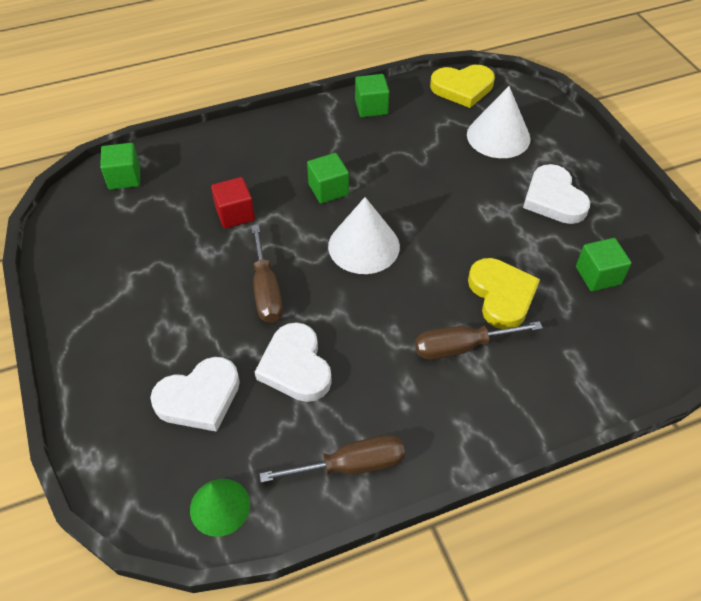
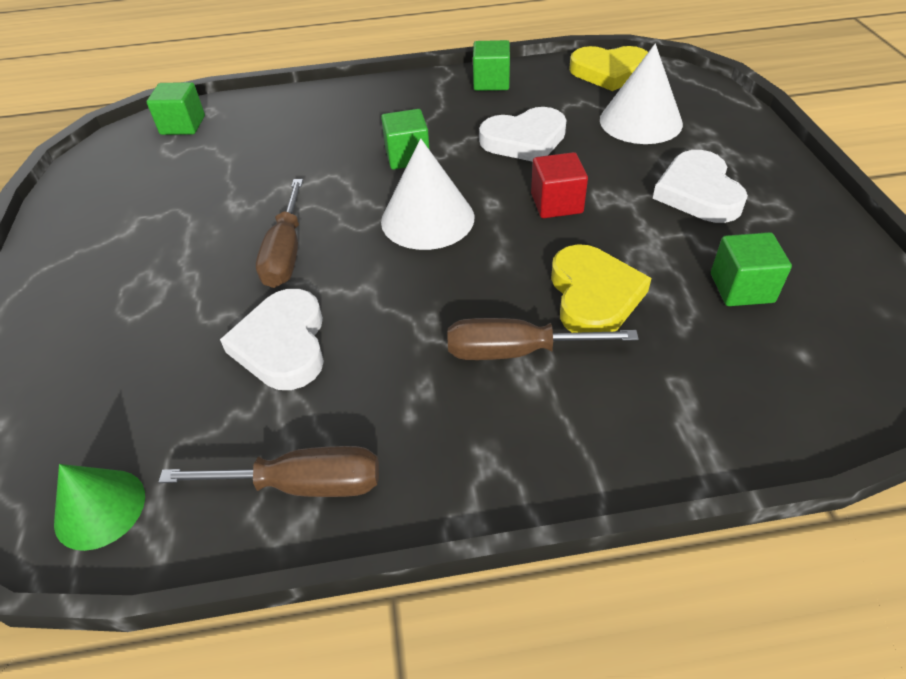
camera: 15 degrees right, 5 degrees down
white heart [150,357,240,432] -> white heart moved to [479,107,566,162]
red cube [211,177,255,229] -> red cube moved to [531,152,588,218]

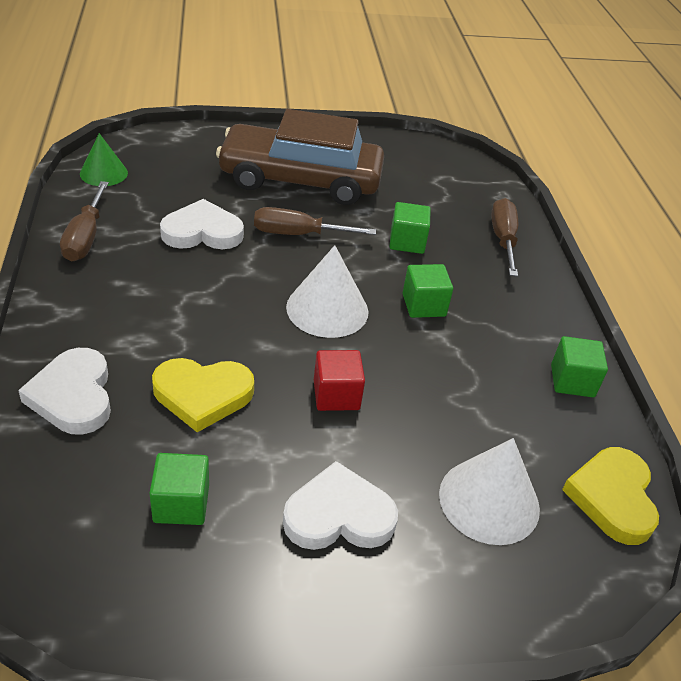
camera: 85 degrees right, 5 degrees down
green cube [147,82,205,135] -> green cube moved to [389,202,431,254]
brown screwdriver [447,318,639,360] -> brown screwdriver moved to [491,198,518,277]
white heart [479,107,566,162] -> white heart moved to [18,348,111,435]
none -> brown car [216,109,384,205]

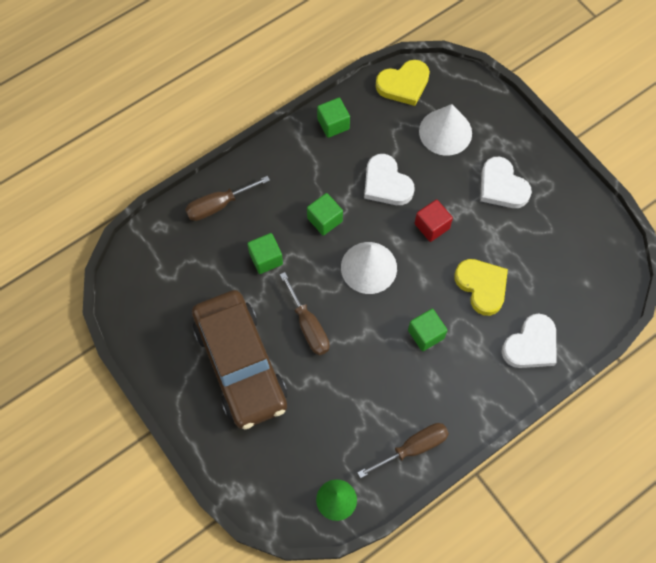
camera: 115 degrees left, 25 degrees up
green cube [150,453,209,525] -> green cube moved to [408,309,447,351]
white heart [160,199,244,249] -> white heart moved to [364,154,415,205]

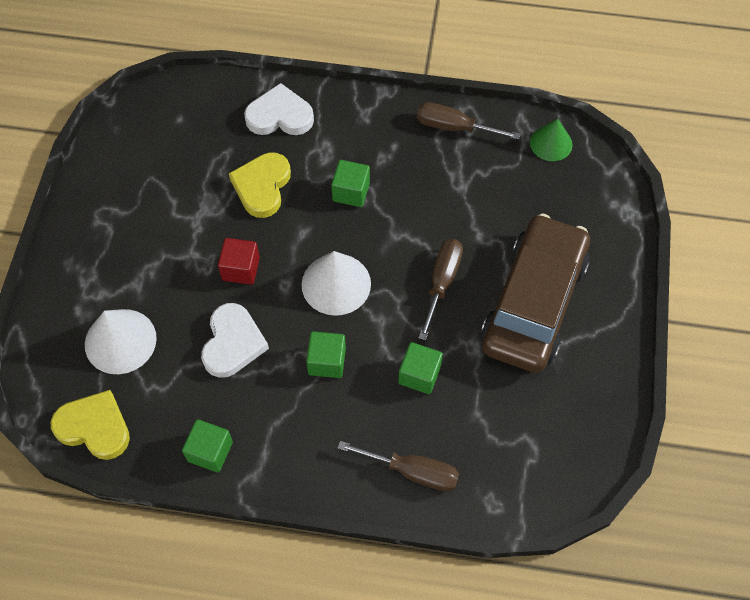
camera: 135 degrees left, 5 degrees down
white heart [480,157,532,208] -> none

